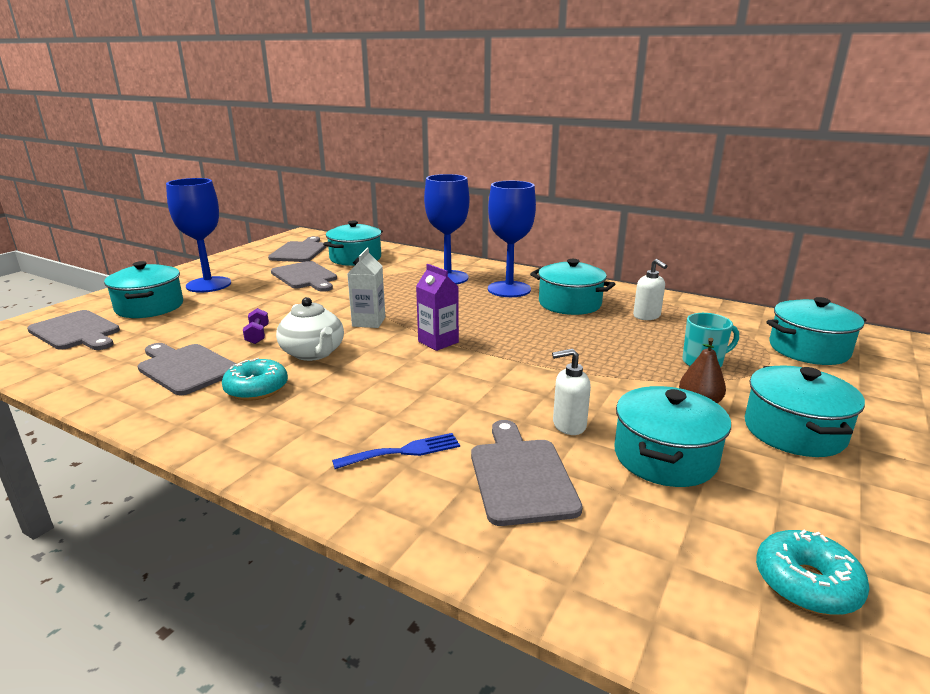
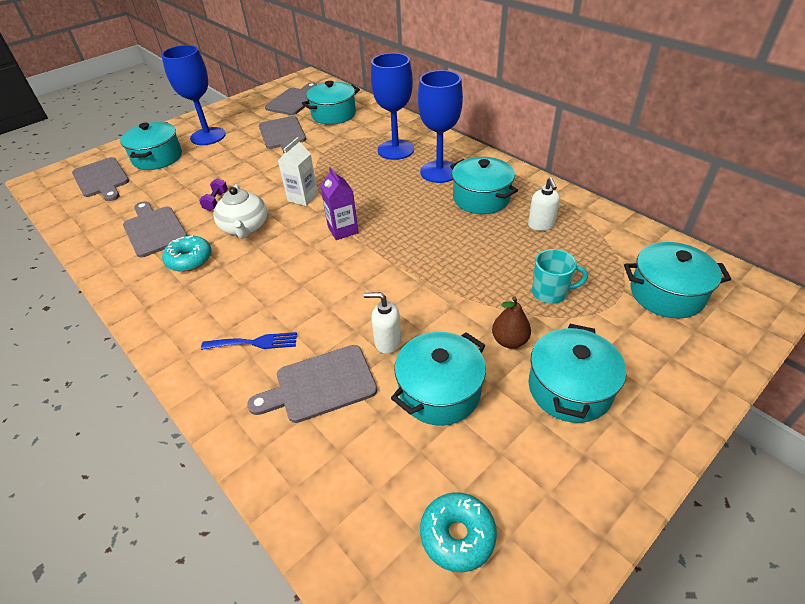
camera: 20 degrees right, 20 degrees up
grey cutting board [471,420,583,526] -> grey cutting board turned 120 degrees counterclockwise [247,345,377,423]

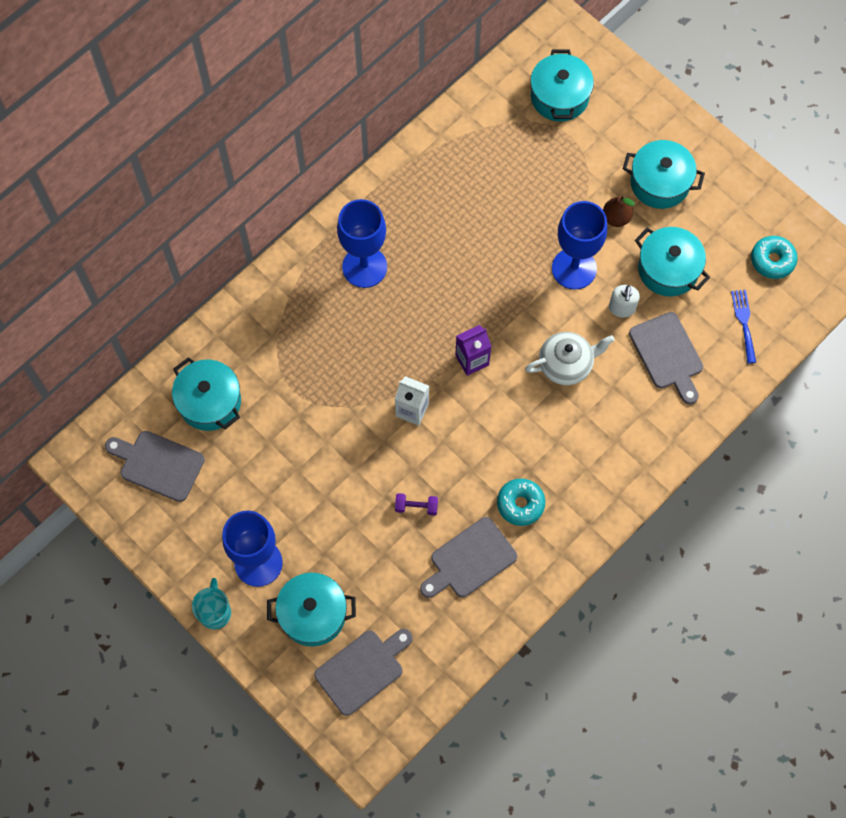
camera: 95 degrees left, 25 degrees up
blue fork [201,332,297,350] -> blue fork moved to [731,290,756,363]
white teapot [213,184,267,239] -> white teapot moved to [525,332,615,385]
grey cutting board [259,116,306,153] -> none
blue goblet [371,53,414,160] -> blue goblet moved to [552,201,607,290]
turquoise pot [450,157,518,214] -> none
white soap dispenser [528,177,560,231] -> none
turquoise mug [532,249,588,304] -> turquoise mug moved to [192,578,231,629]

